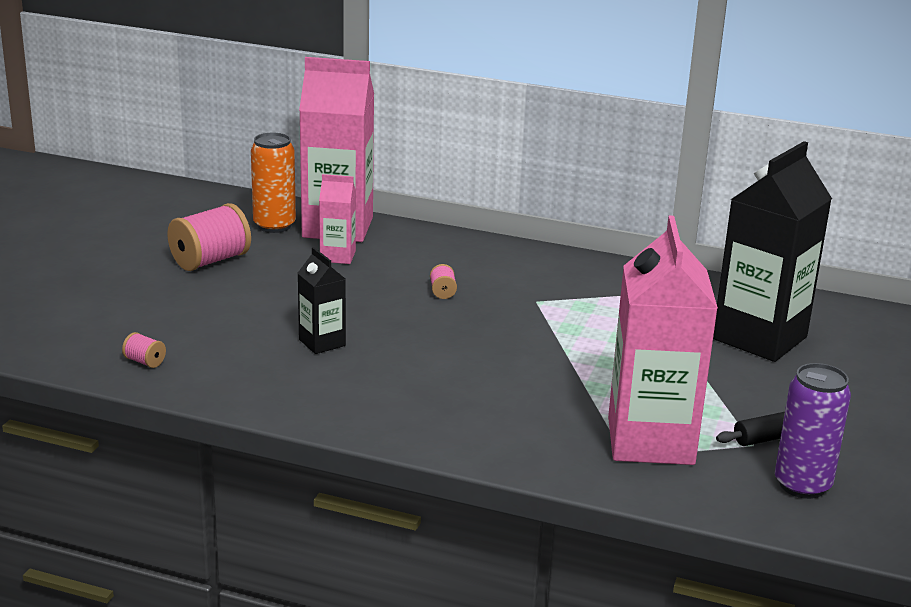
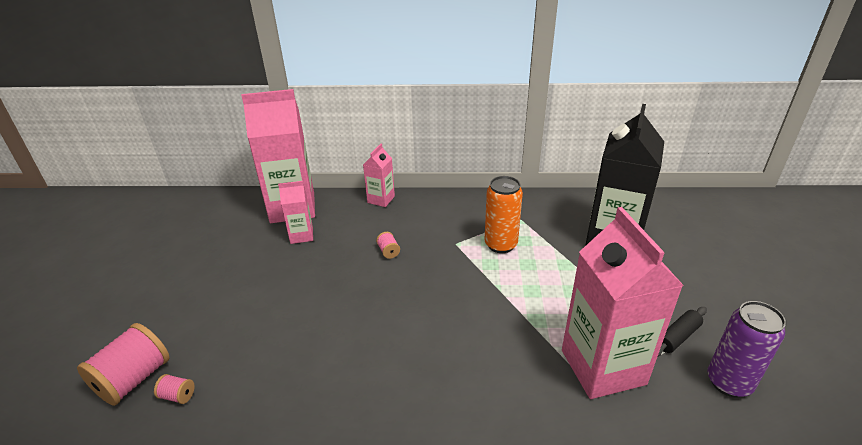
camera: 15 degrees left, 10 degrees up
pink spool [167,203,251,271] -> pink spool moved to [77,323,170,406]
orange can [251,133,296,233] -> orange can moved to [484,176,523,253]
black carton [298,247,346,354] -> none
none -> pink carton [363,144,395,207]

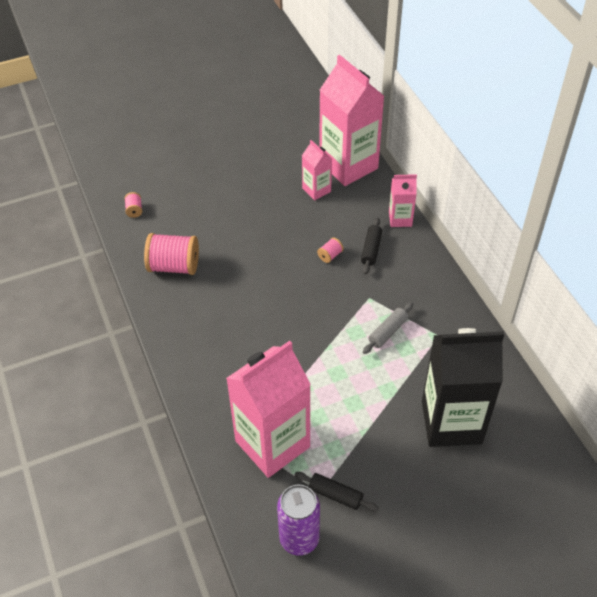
camera: 65 degrees right, 15 degrees up
pink spool [77,323,170,406] -> pink spool moved to [144,233,199,275]
orange can [484,176,523,253] -> grey rolling pin [363,302,413,354]
none -> black rolling pin [361,218,382,274]

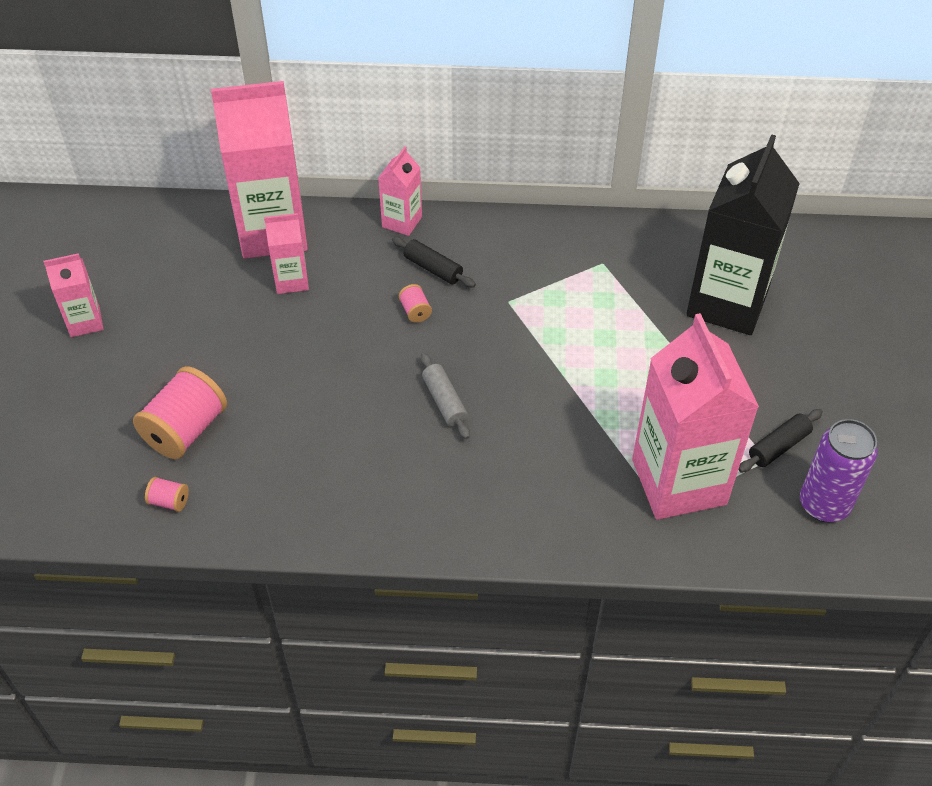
camera: 65 degrees left, 0 degrees up
pink spool [144,233,199,275] -> pink spool moved to [133,366,227,459]
grey rolling pin [363,302,413,354] -> grey rolling pin moved to [421,353,470,439]
none -> pink carton [43,253,104,337]

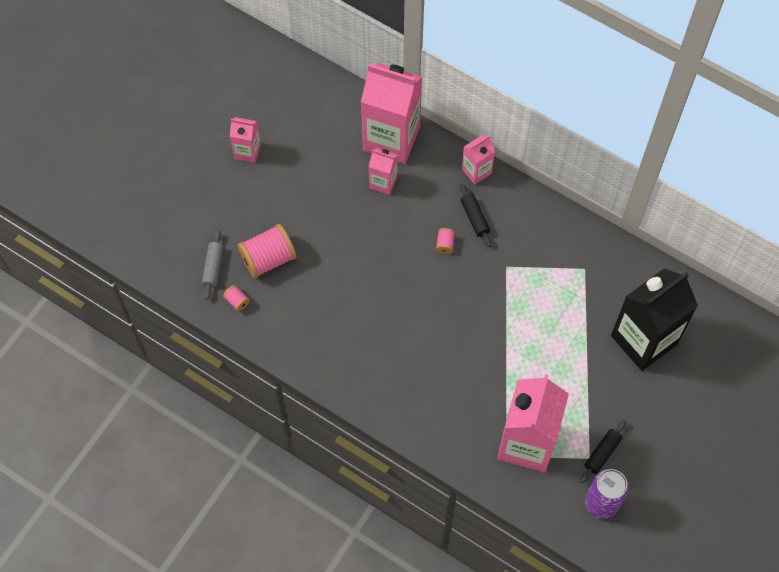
camera: 30 degrees right, 15 degrees up
grey rolling pin [421,353,470,439] -> grey rolling pin moved to [202,230,223,300]
black rolling pin [738,409,823,473] -> black rolling pin turned 45 degrees counterclockwise [580,420,626,483]

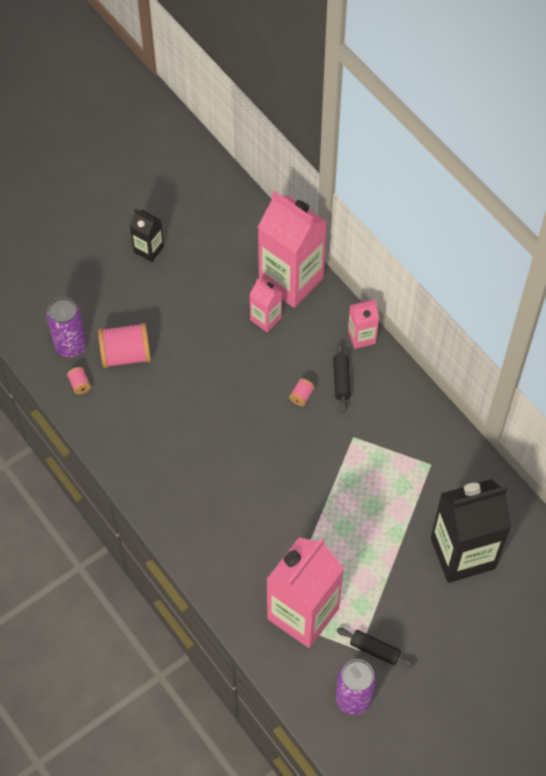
camera: 20 degrees right, 5 degrees down
grey rolling pin [202,230,223,300] -> purple can [46,297,87,358]
pink carton [230,117,261,163] -> black carton [130,209,164,262]
black rolling pin [580,420,626,483] -> black rolling pin turned 60 degrees clockwise [337,628,415,667]

